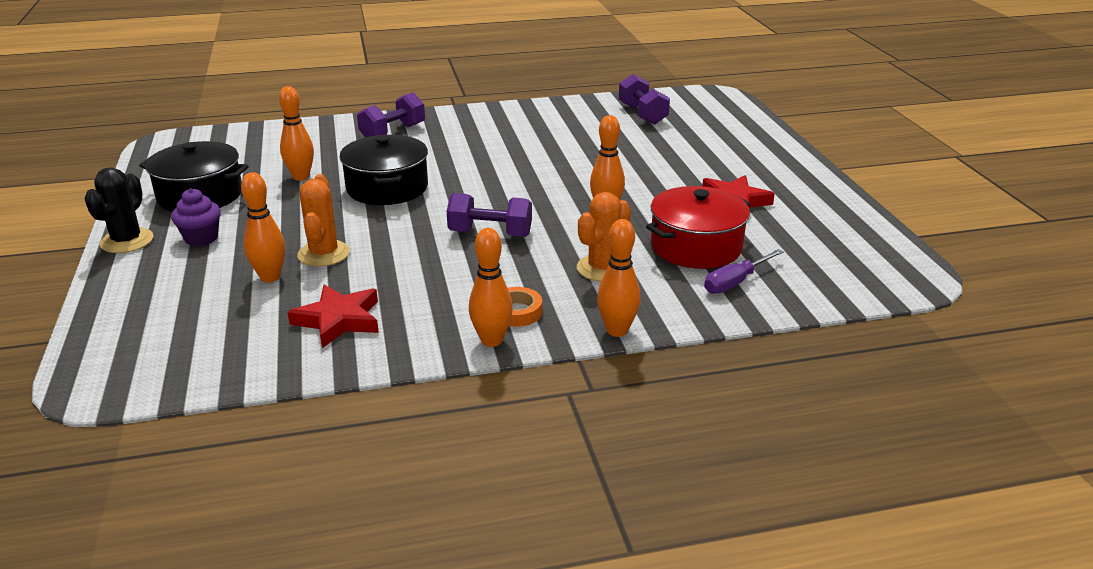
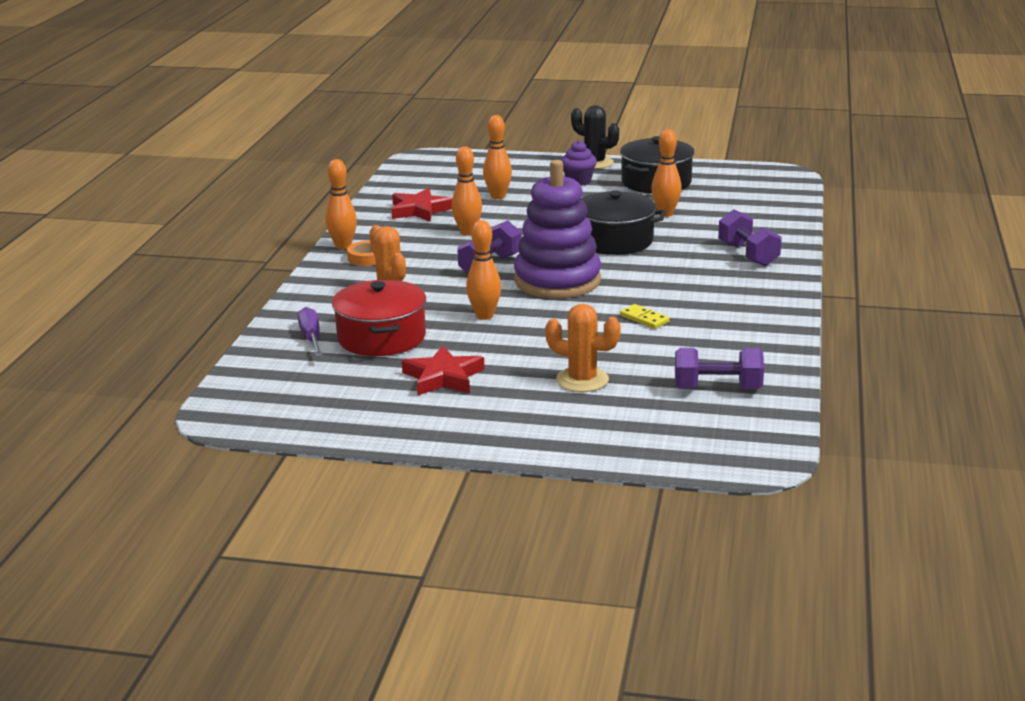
camera: 115 degrees right, 5 degrees down
orange cactus [297,174,350,267] -> orange cactus moved to [545,304,621,392]
orange bowling pin [597,219,641,337] -> orange bowling pin moved to [452,146,482,235]
none -> purple stacking toy [514,160,601,298]
none -> yellow domino [620,304,670,329]

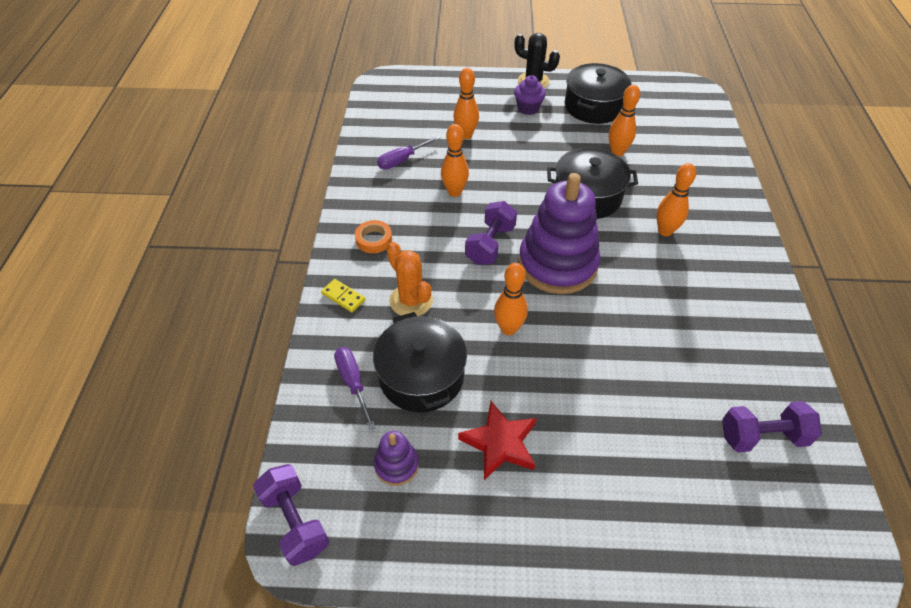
camera: 10 degrees left, 25 degrees up
orange bowling pin [326,159,357,249] -> orange bowling pin moved to [657,163,696,236]
red pot [332,280,426,356] -> black pot [373,312,467,412]
red star [392,188,452,222] -> purple screwdriver [377,136,440,170]
orange cactus [545,304,621,392] -> none
yellow domino [620,304,670,329] -> yellow domino moved to [321,279,365,312]
purple dumbbell [718,209,782,267] -> purple dumbbell moved to [253,464,329,566]
none -> purple stacking toy [374,431,419,486]

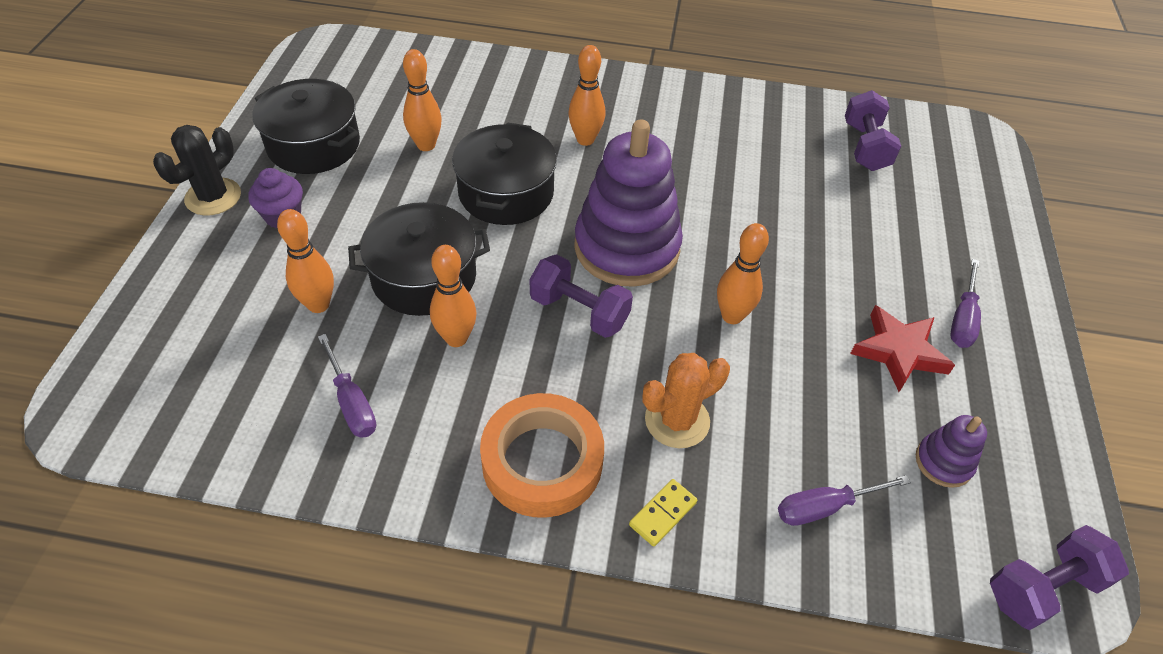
camera: 85 degrees left, 0 degrees up
orange tape [355,220,392,253] -> orange tape [480,393,604,518], size x1.97
black pot [373,312,467,412] -> black pot moved to [348,202,490,316]
none -> purple screwdriver [950,259,981,348]

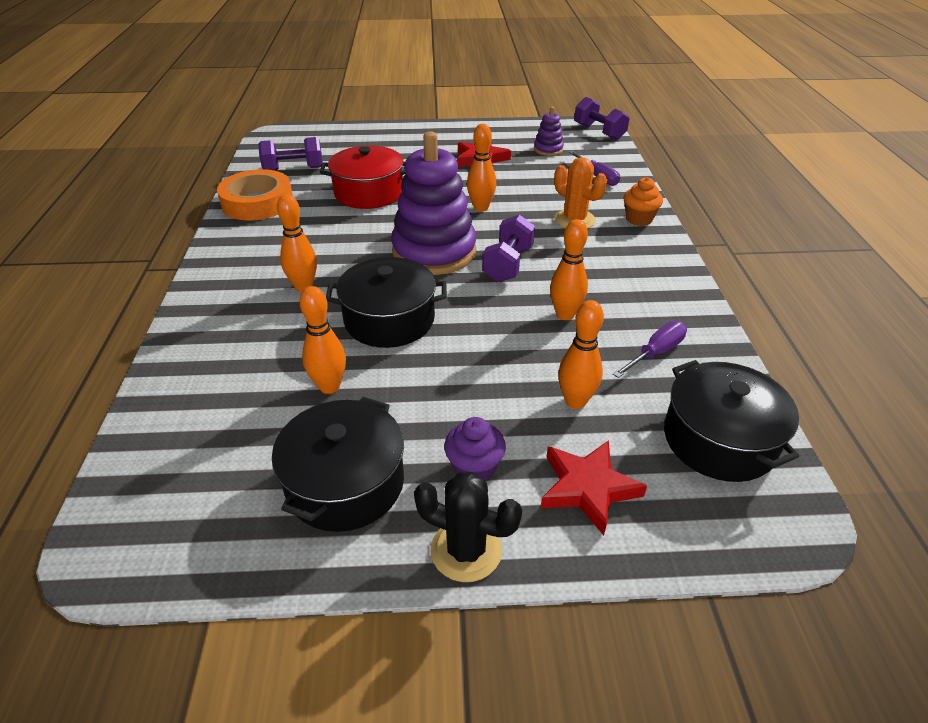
camera: 100 degrees left, 10 degrees down
black pot [348,202,490,316] -> black pot moved to [664,360,799,482]
orange tape [480,393,604,518] -> orange tape moved to [217,169,293,220]
yellow domino [629,479,697,547] -> orange cupcake [624,177,663,226]
purple screwdriver [950,259,981,348] -> none
none -> red pot [320,146,406,209]
none -> red star [541,440,647,535]

